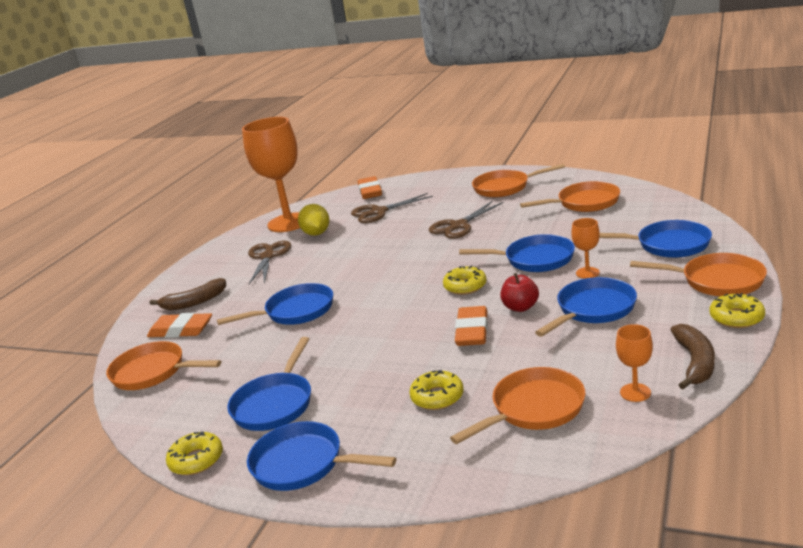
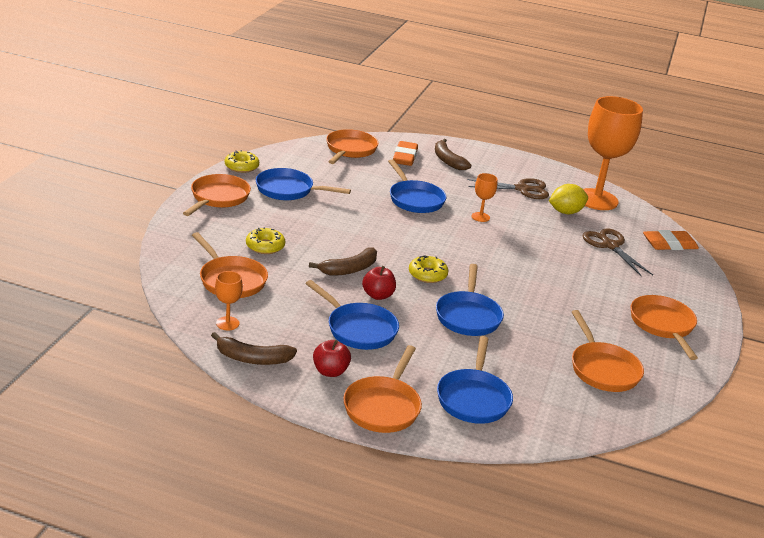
camera: 80 degrees right, 5 degrees up
blue pan [247,421,396,491] -> orange pan [183,174,251,216]
brown scissors [429,201,503,239] -> none
orange eraser [455,306,488,346] -> brown banana [309,248,377,275]
orange goblet [571,218,600,279] -> orange goblet moved to [471,173,498,222]
yellow donut [710,293,765,328] -> none
none -> red apple [313,340,351,377]

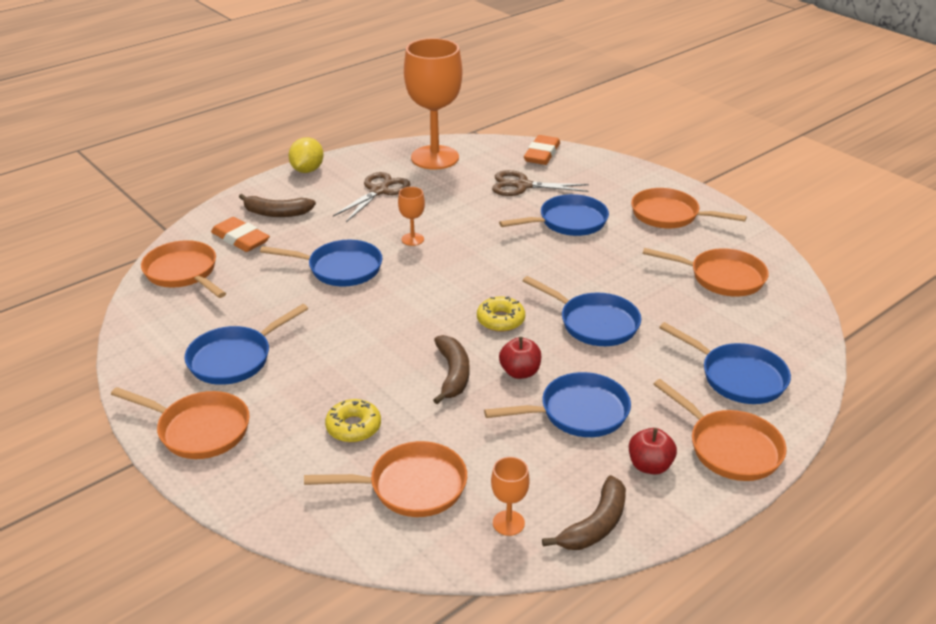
camera: 55 degrees left, 5 degrees up
orange pan [183,174,251,216] -> orange pan turned 150 degrees clockwise [111,387,250,459]
yellow donut [225,150,259,173] -> none
yellow lemon [549,184,588,214] -> yellow lemon moved to [288,137,324,173]
none -> blue pan [499,194,609,236]

